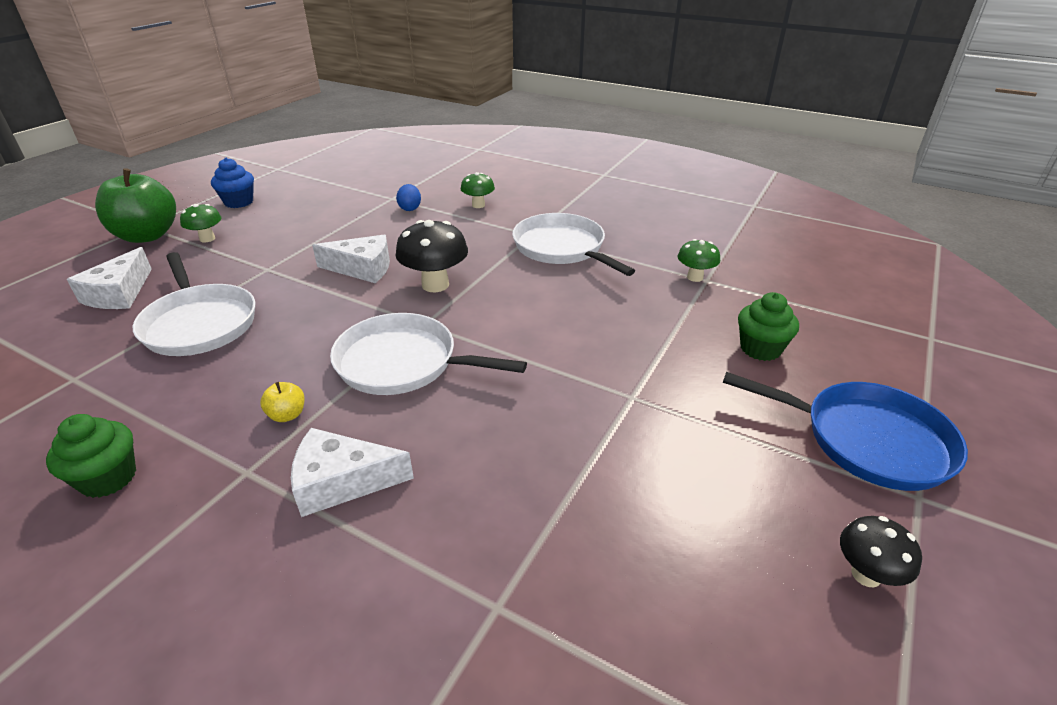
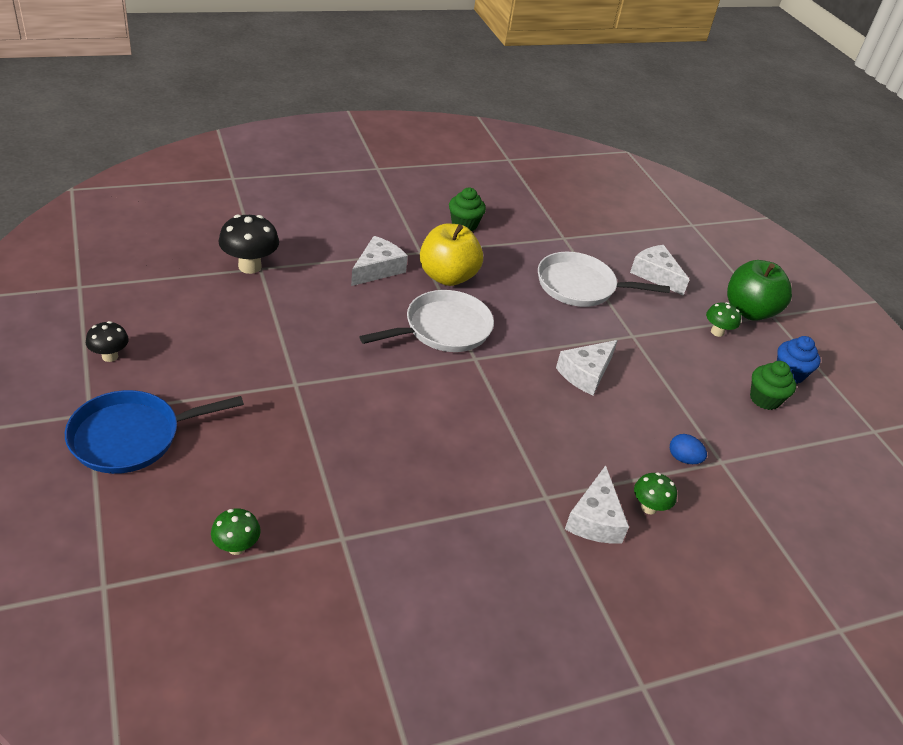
camera: 125 degrees right, 5 degrees up
yellow apple [260,382,305,422] -> yellow apple [420,224,483,286], size x2.48
black mushroom [395,220,468,292] -> black mushroom moved to [218,215,279,274]
white pan [512,213,635,276] -> none
green mushroom [678,239,720,282] -> green mushroom moved to [211,508,261,555]
green cupcake [738,292,799,361] -> green cupcake moved to [750,361,796,410]
none -> white cheese [565,465,629,543]

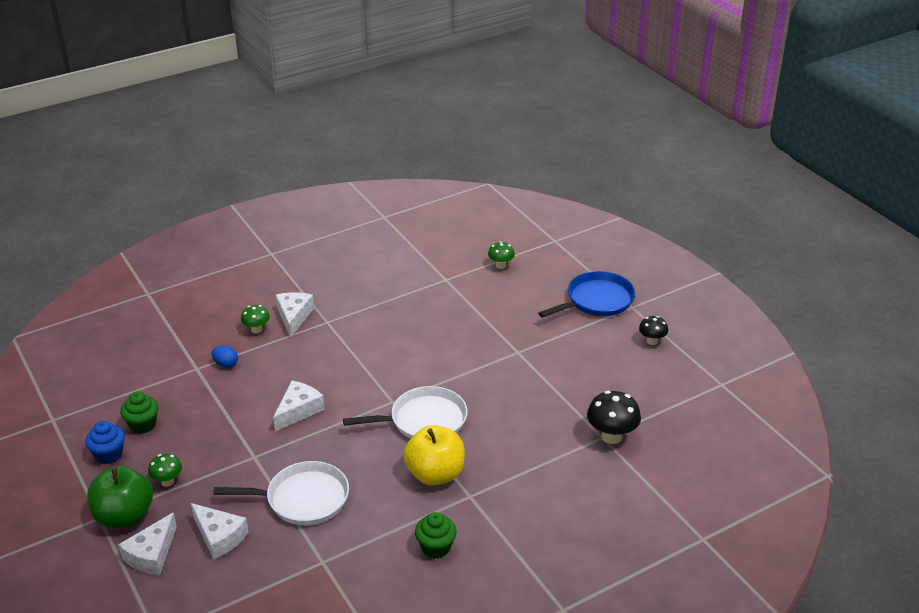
camera: 175 degrees right, 5 degrees down
white cheese [351,236,408,286] -> white cheese moved to [118,512,177,575]
white pan [360,290,494,352] -> white pan turned 150 degrees counterclockwise [343,386,468,439]

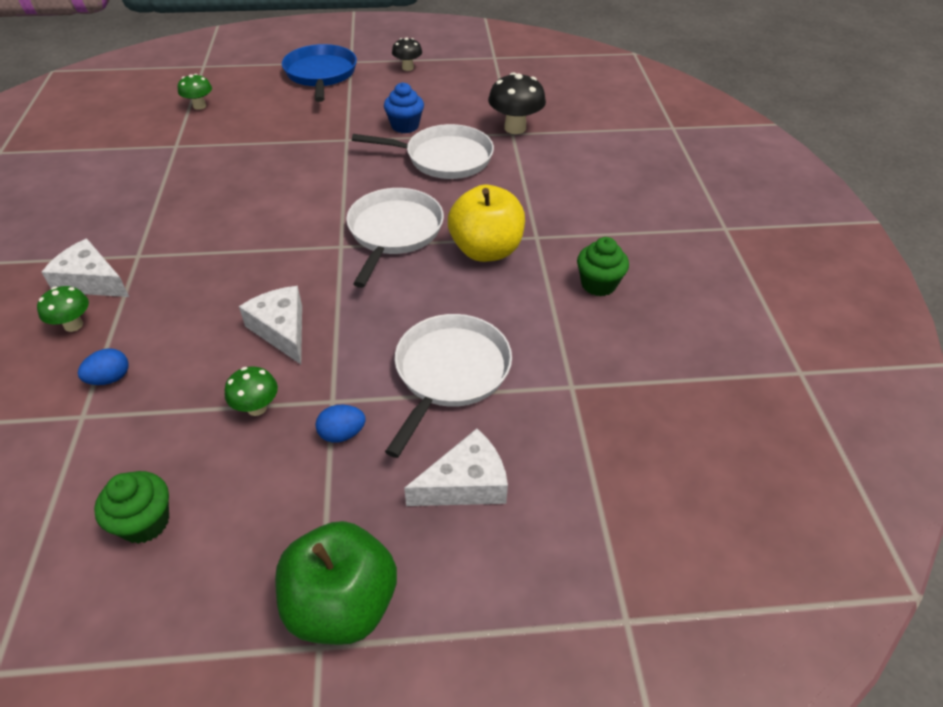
camera: 65 degrees left, 10 degrees up
blue cupcake [85,421,125,464] -> blue cupcake moved to [384,82,424,133]
white cheese [118,512,177,575] -> none
green mushroom [148,454,182,487] -> green mushroom moved to [225,366,278,416]
none -> blue egg [315,405,366,443]
none -> white pan [352,124,494,179]

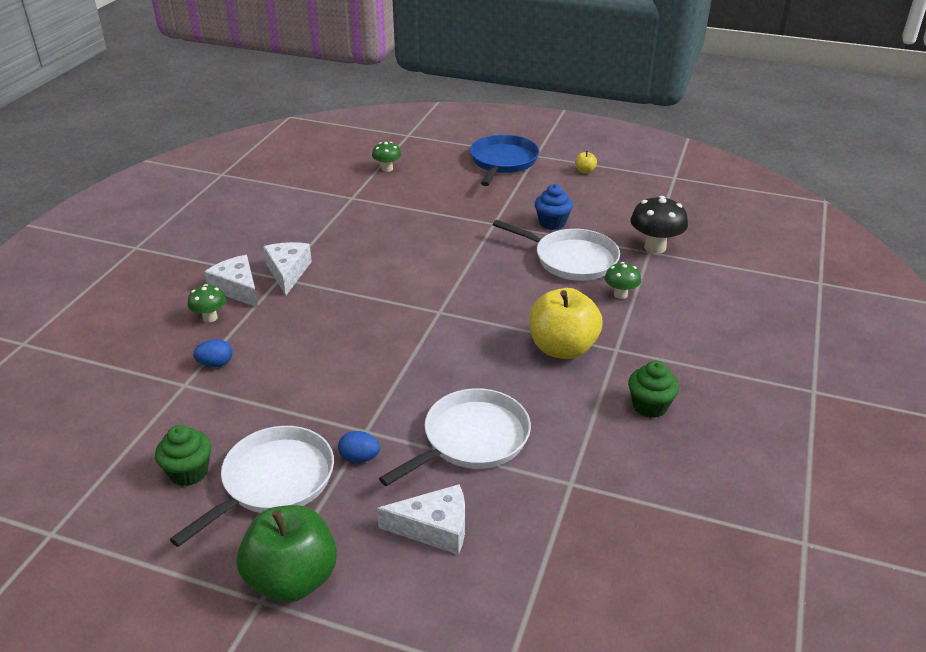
camera: 25 degrees right, 10 degrees down
green mushroom [225,366,278,416] -> green mushroom moved to [605,262,641,299]
white cheese [239,286,302,364] -> white cheese moved to [263,242,312,295]
white pan [346,188,444,288] -> white pan moved to [170,426,334,547]
black mushroom [392,37,422,71] -> yellow apple [575,151,597,174]

